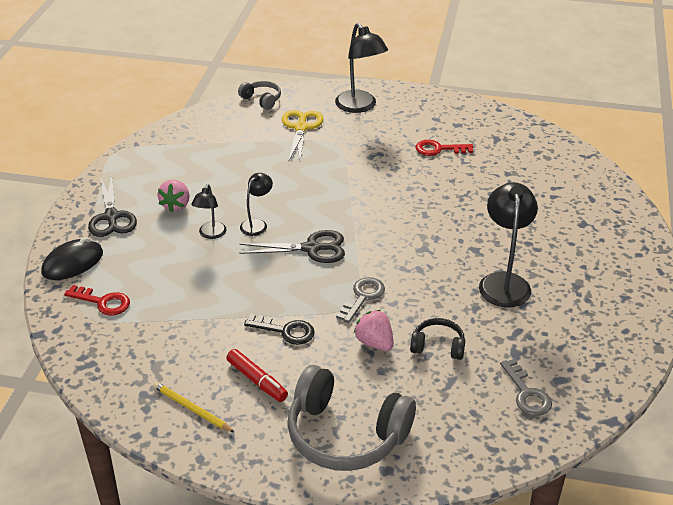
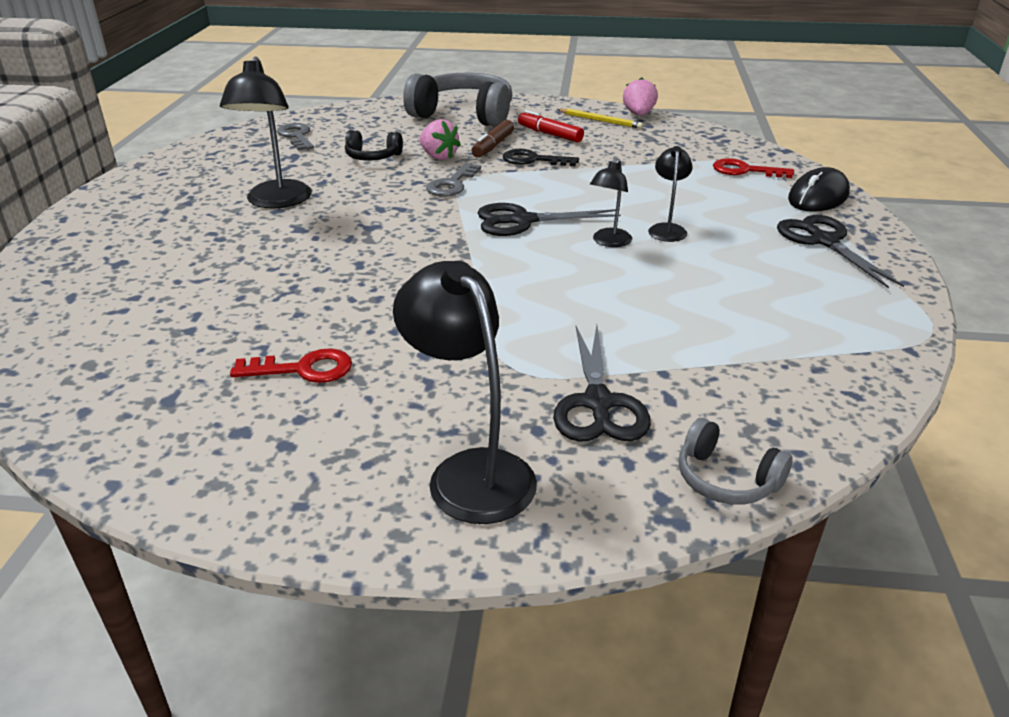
camera: 175 degrees right, 5 degrees down
pink strawberry [157,180,190,212] -> pink strawberry moved to [623,77,658,116]
yellow scissors [282,110,323,160] -> black scissors [553,325,651,442]
none -> brown marker [471,120,514,158]

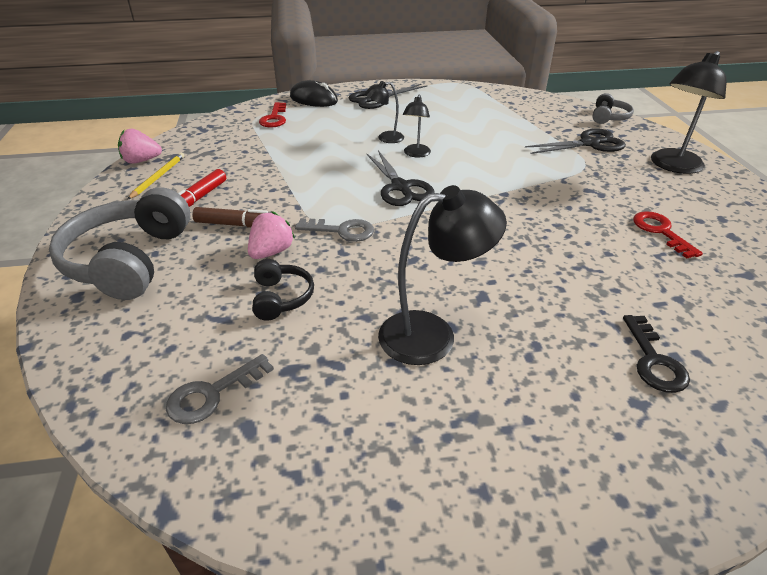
camera: 105 degrees left, 5 degrees up
black key [503,149,579,166] -> black key moved to [623,315,690,393]
black lamp [590,159,632,247] -> black lamp turned 90 degrees clockwise [403,94,431,158]

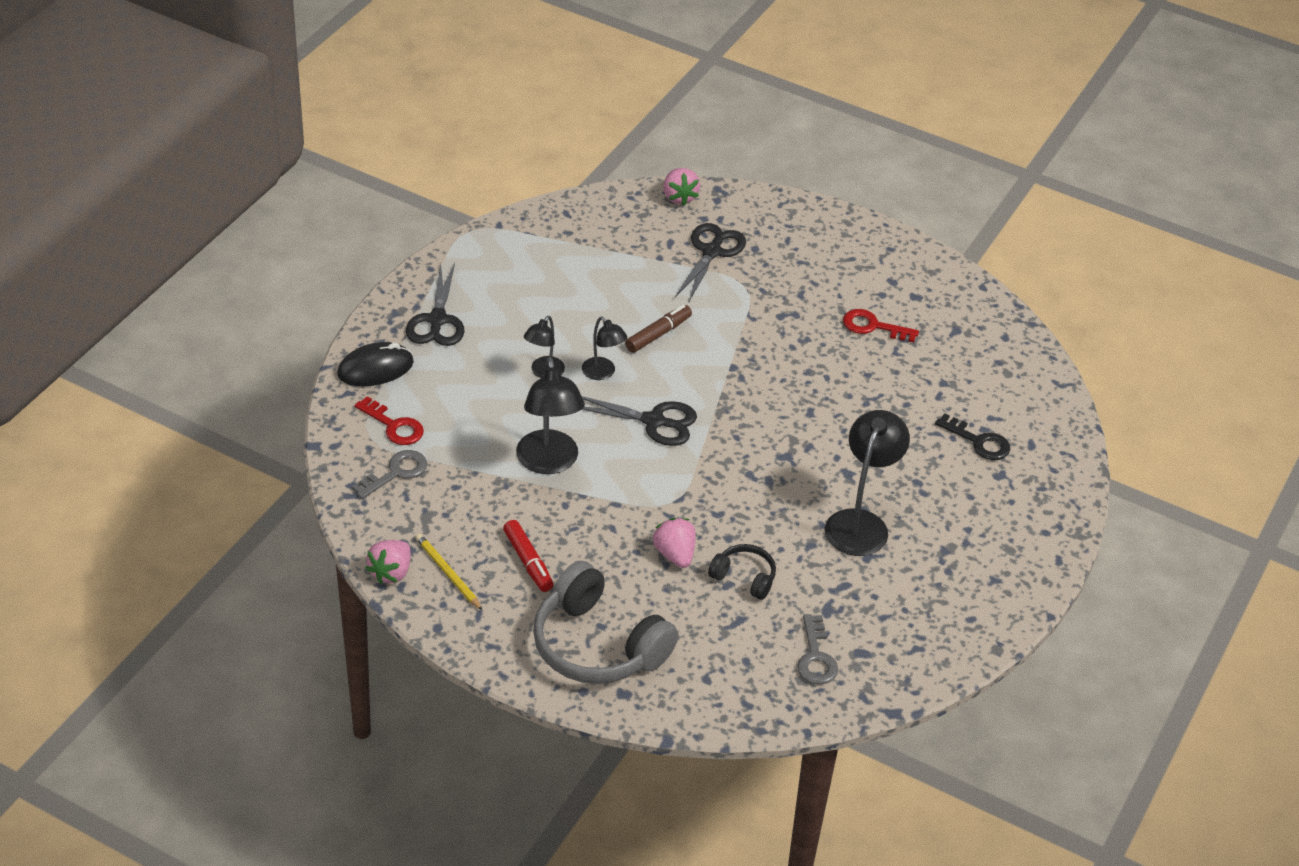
camera: 55 degrees left, 5 degrees up
brown marker [192,207,268,227] -> brown marker moved to [625,305,692,353]
grey key [295,218,374,242] -> grey key moved to [352,450,427,499]
grey headphones [593,93,634,124] -> pink strawberry [663,168,700,206]
black lamp [651,51,727,174] -> black lamp moved to [516,357,585,474]

